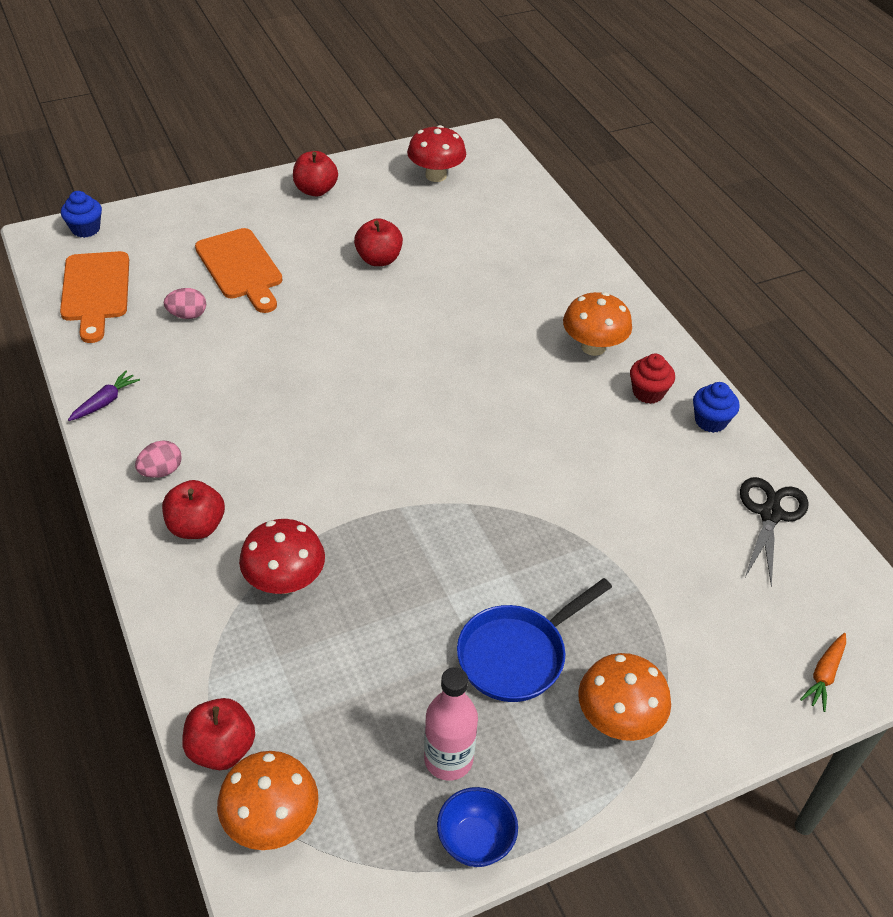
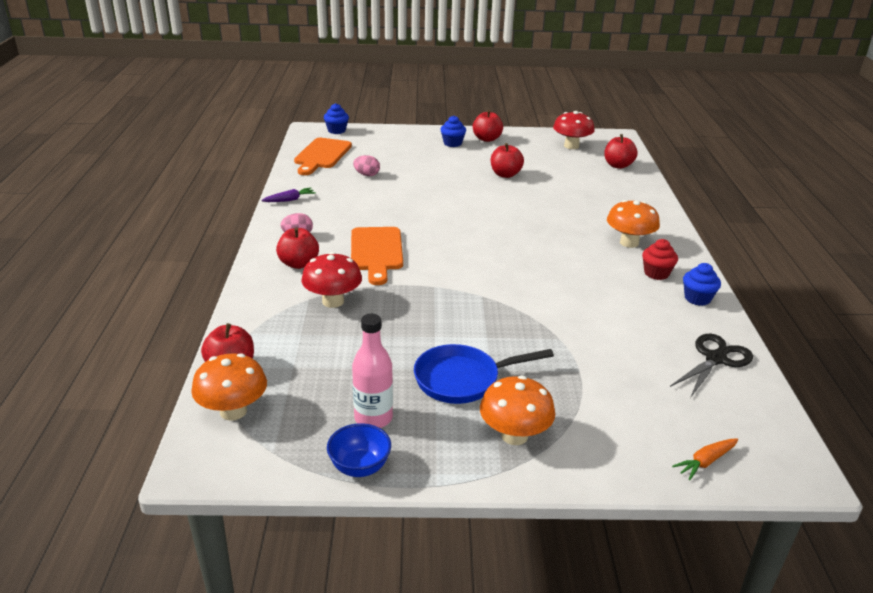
camera: 25 degrees right, 15 degrees down
orange cutting board [195,228,282,313] -> orange cutting board moved to [351,227,403,285]
none -> blue cupcake [440,116,466,147]
none -> red apple [604,134,638,169]

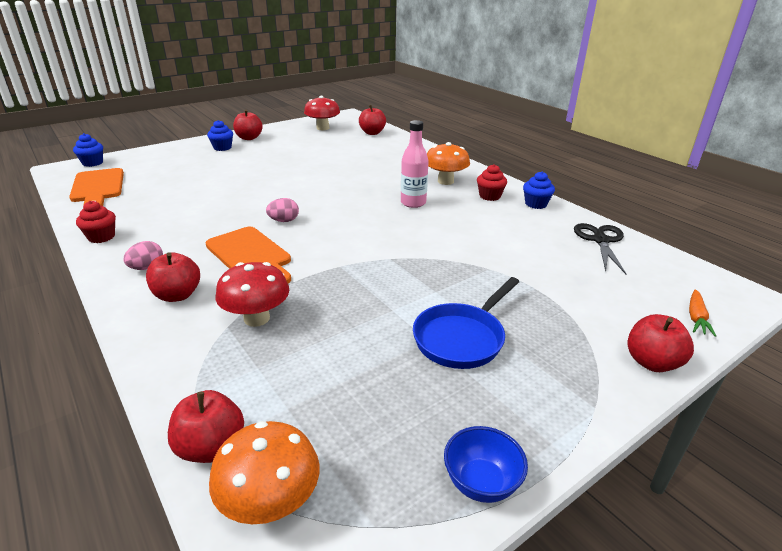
camera: 35 degrees left, 0 degrees up
purple carrot [261,187,316,202] -> red cupcake [76,201,116,243]
pink bottle [352,314,393,428] -> pink bottle moved to [401,120,429,208]
pink egg [353,155,380,176] -> pink egg moved to [266,198,299,222]
orange mushroom [480,376,555,445] -> none
red apple [491,143,524,178] -> red apple moved to [627,314,694,372]

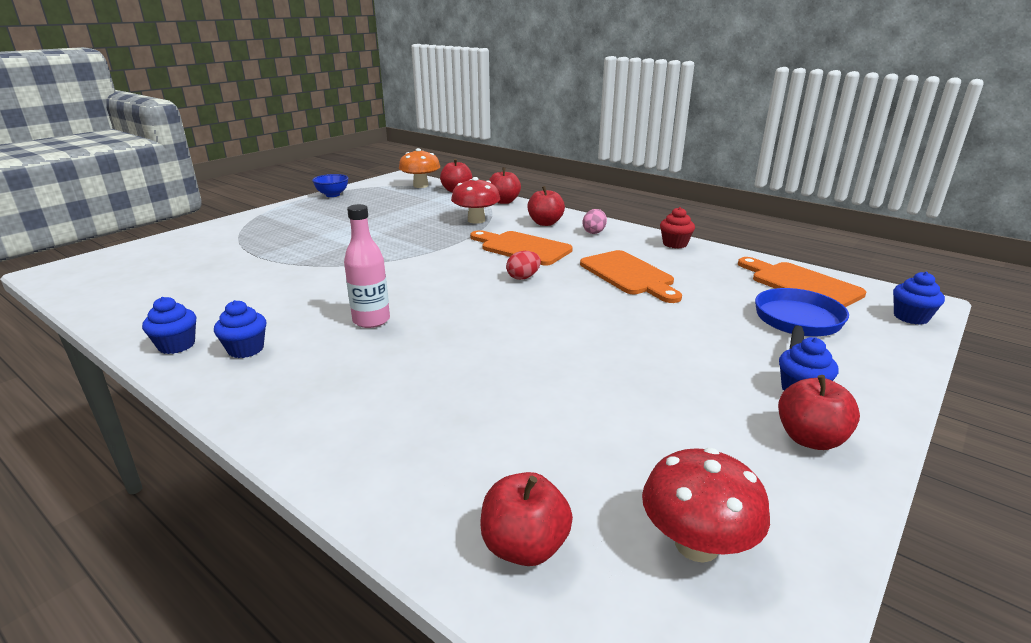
camera: 165 degrees right, 5 degrees down
pink egg [266,198,299,222] -> red egg [506,251,541,280]
blue pan [413,277,519,369] -> blue pan moved to [755,288,849,349]
orange mushroom [427,142,470,185] -> none
red cupcake [477,164,507,201] -> blue cupcake [214,300,266,358]
black scissors [574,223,626,274] -> none
red apple [627,314,694,372] -> red apple moved to [489,167,521,204]
orange carrot [689,290,716,337] -> none
none -> orange cutting board [580,250,682,303]

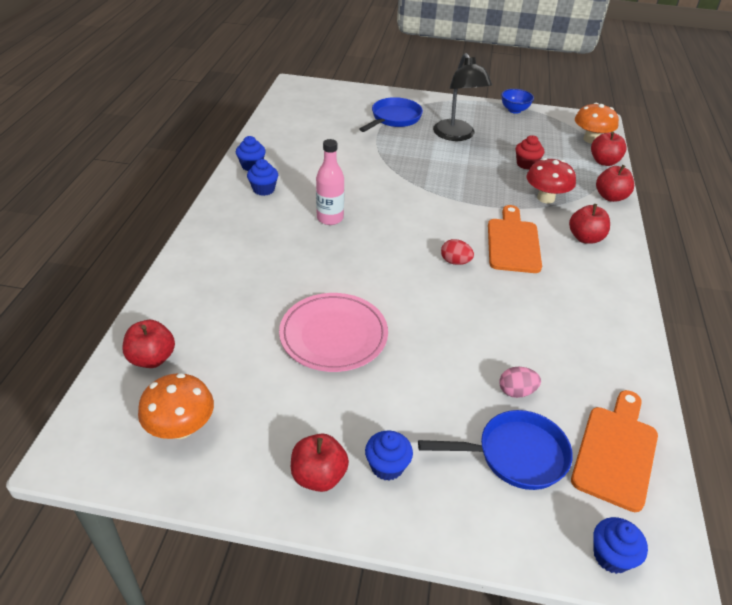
camera: 60 degrees right, 15 degrees up
orange cutting board [580,250,682,303] -> none
pink egg [582,209,607,234] -> pink egg moved to [499,367,541,398]
red mushroom [642,448,770,563] -> orange mushroom [138,373,214,439]
red cupcake [660,207,695,249] -> red cupcake moved to [515,135,544,170]
none -> pink plate [279,293,388,372]
none -> blue pan [359,97,423,132]
none -> black lamp [433,53,492,141]

